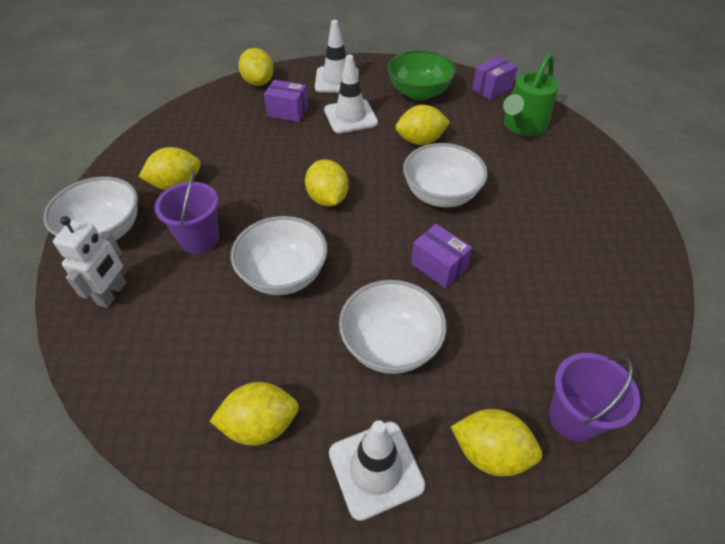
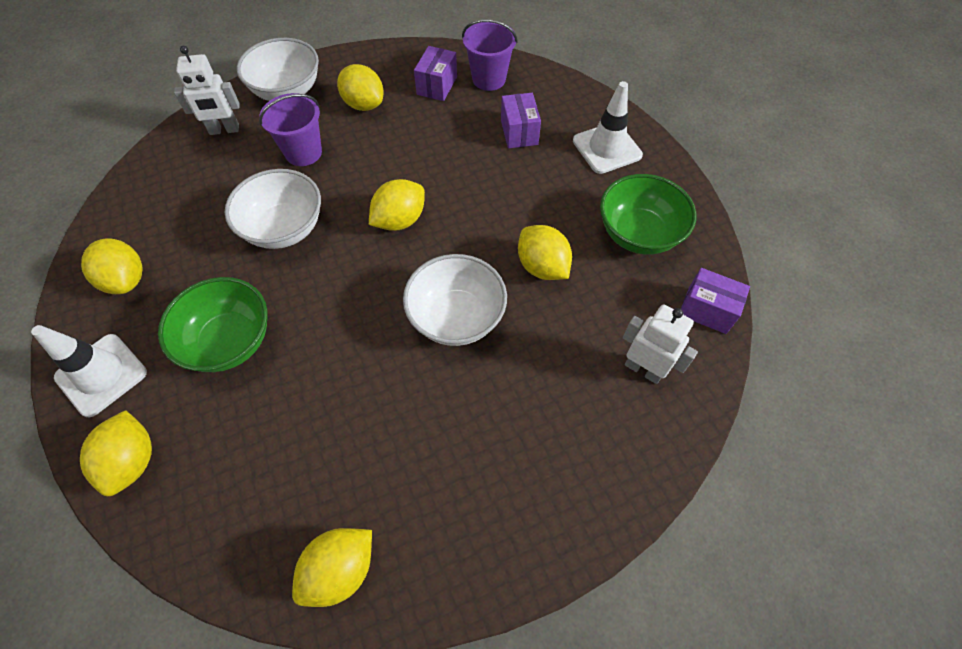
camera: 65 degrees right, 10 degrees up
yellow lemon [238,48,274,86] -> yellow lemon moved to [292,528,372,607]
white traffic cone [324,55,378,133] -> none
white bowl [339,280,446,374] -> green bowl [158,277,268,372]
purple box [411,224,472,288] -> purple box moved to [414,46,457,101]
green watering can [503,53,559,136] -> white robot [623,304,698,384]
purple bucket [549,353,640,442] -> purple bucket moved to [462,19,518,91]

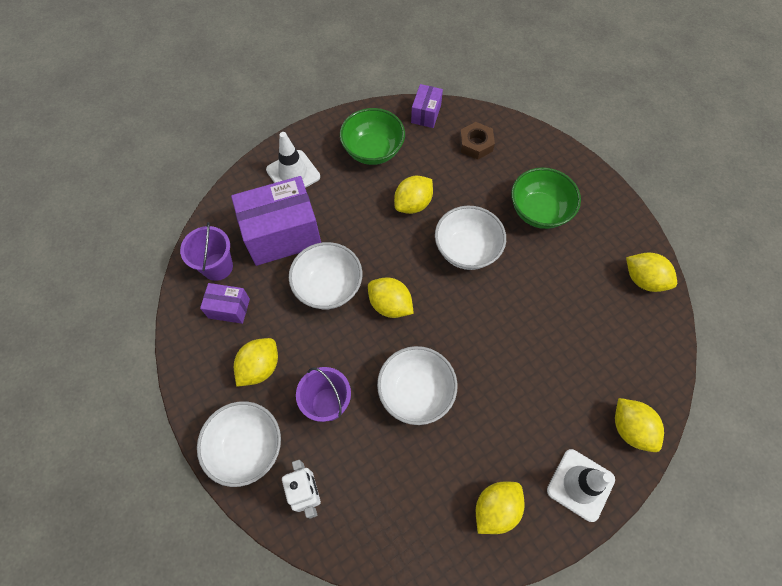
camera: 100 degrees left, 5 degrees up
yellow lemon [80,410,152,496] -> yellow lemon turned 75 degrees clockwise [615,398,664,452]
green bowl [158,277,268,372] -> green bowl moved to [511,167,581,229]
purple box [501,93,541,148] -> purple box [231,176,321,266], size x2.01
white robot [623,304,698,384] -> brown nut [459,122,495,160]
none -> white bowl [289,242,362,309]

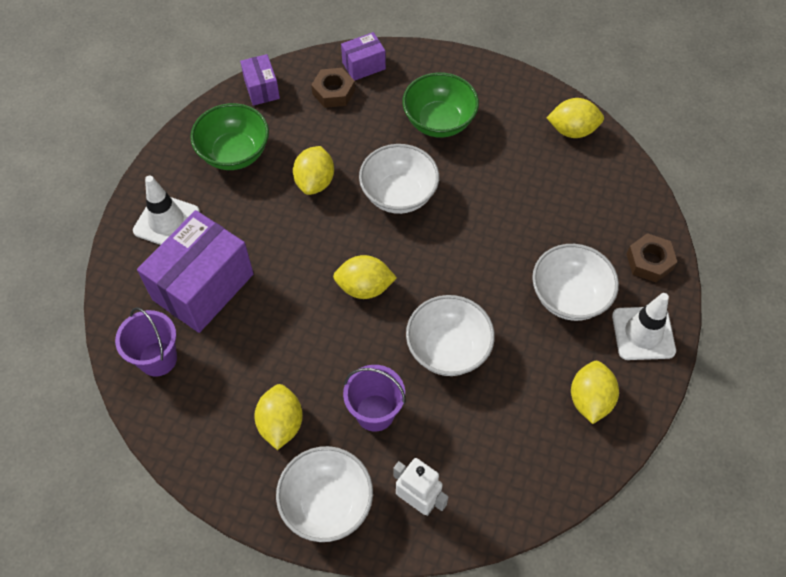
camera: 35 degrees left, 5 degrees down
purple box [200,283,250,324] -> purple box moved to [341,32,386,81]
white bowl [289,242,362,309] -> white bowl moved to [532,244,619,321]
yellow lemon [615,398,664,452] -> brown nut [627,233,677,282]

